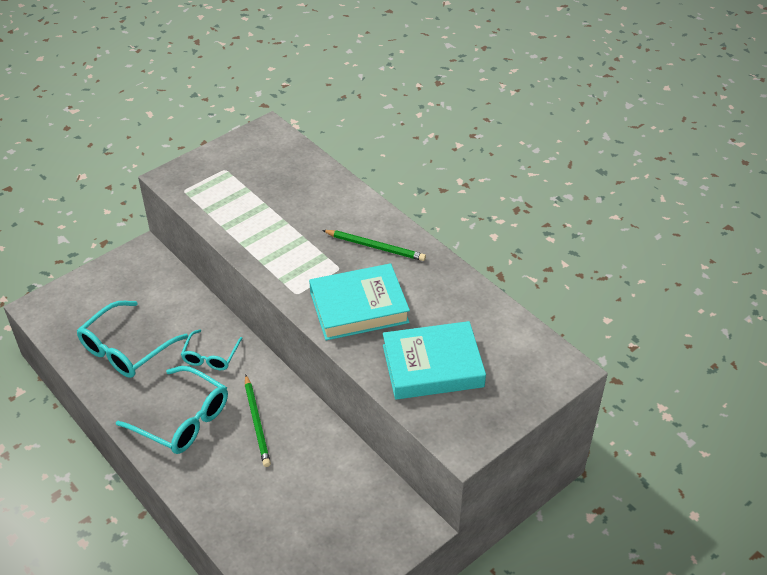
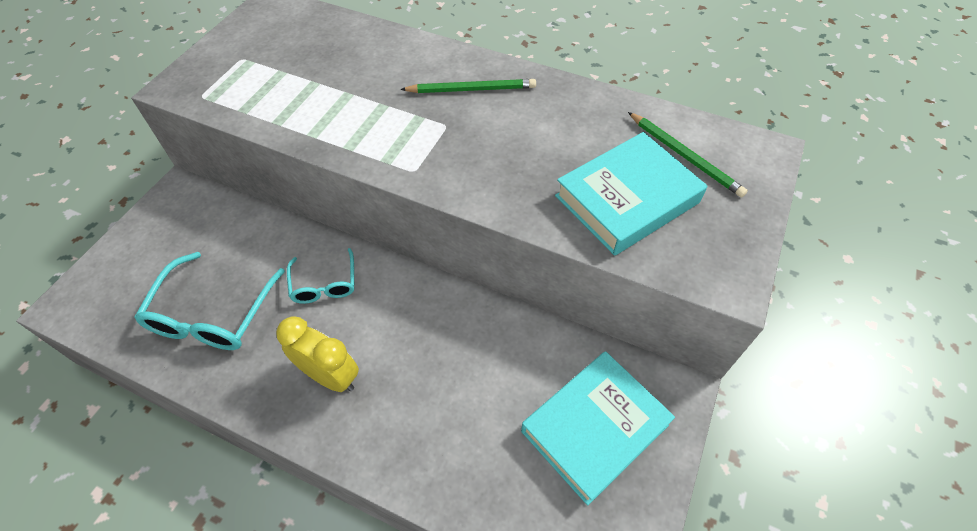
camera: 25 degrees left, 10 degrees up
turquoise glasses [116,366,228,454] -> yellow clock [276,316,359,392]
green pencil [245,375,271,467] -> green pencil moved to [628,112,748,198]
turquoise book [309,263,410,340] -> turquoise book moved to [521,351,675,505]

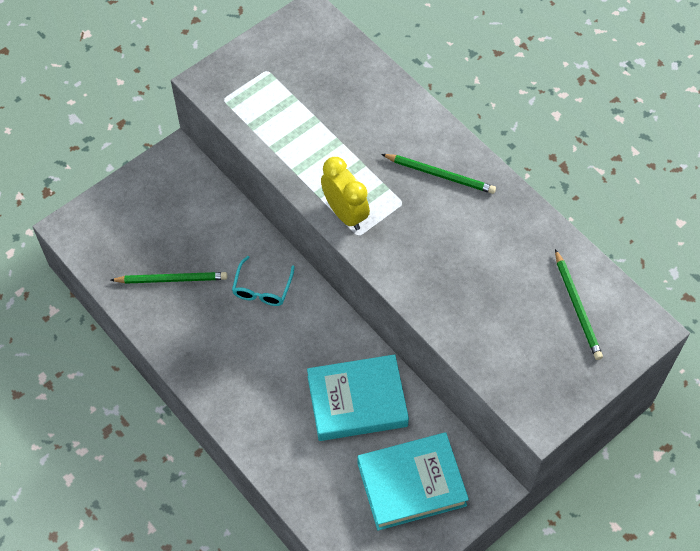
camera: 25 degrees right, 5 degrees up
turquoise glasses [134,252,285,350] -> green pencil [111,272,227,284]
yellow clock [276,316,359,392] -> yellow clock moved to [321,157,370,230]
turquoise book [555,132,707,256] -> turquoise book moved to [307,354,409,441]

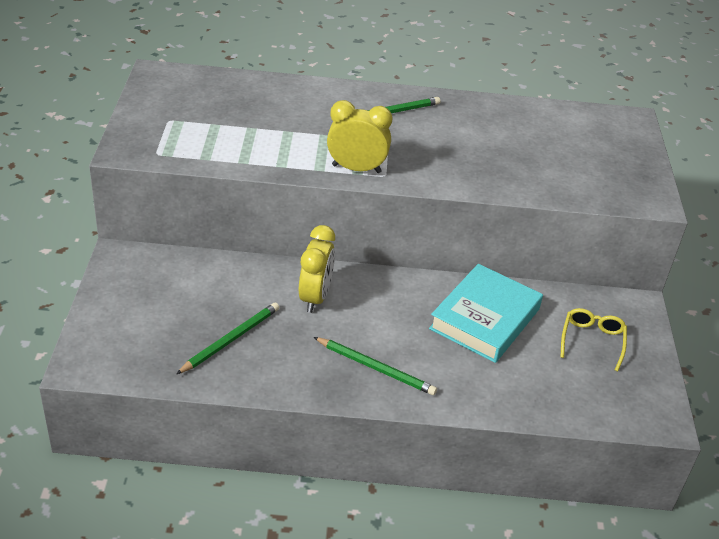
camera: 50 degrees left, 20 degrees down
turquoise glasses [232,256,295,306] -> yellow clock [299,225,335,313]
turquoise book [357,432,469,531] -> yellow glasses [561,308,627,371]
green pencil [555,249,603,360] -> green pencil moved to [314,337,437,395]

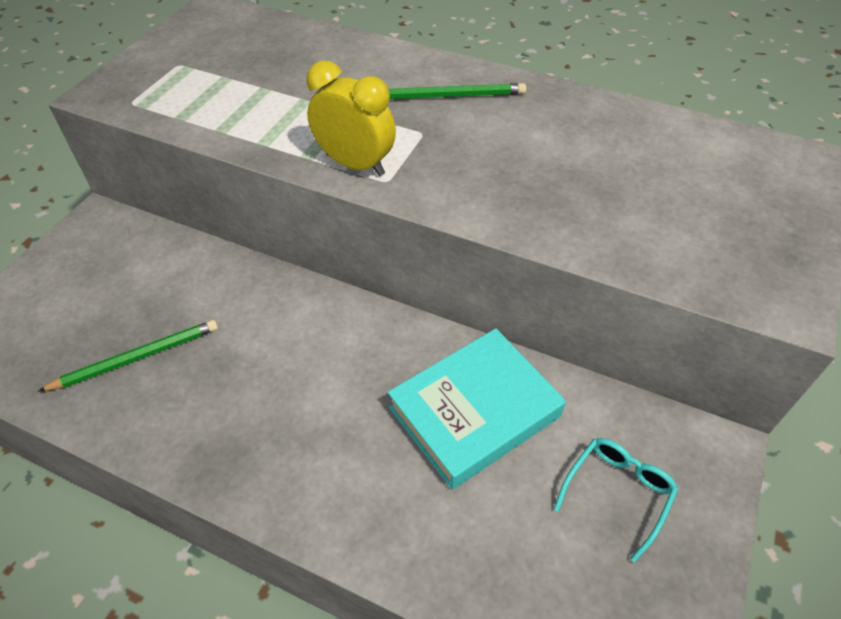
camera: 25 degrees right, 10 degrees up
yellow clock [299,225,335,313] -> none
green pencil [314,337,437,395] -> none
yellow glasses [561,308,627,371] -> turquoise glasses [554,438,678,562]

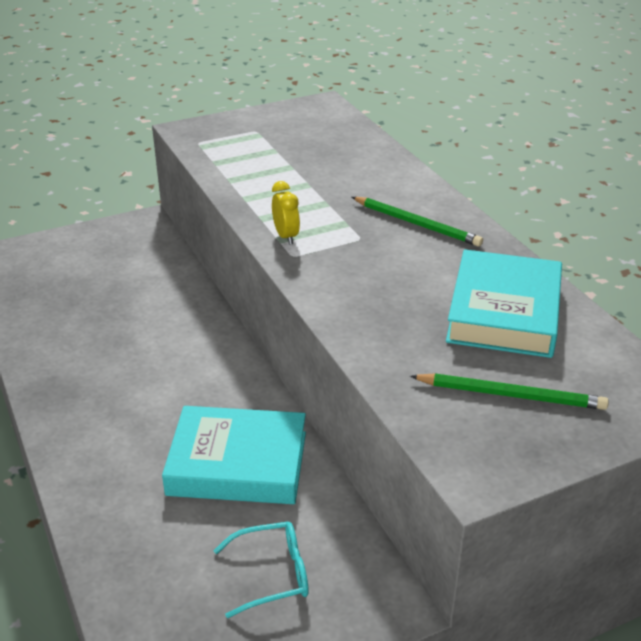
camera: 40 degrees right, 15 degrees down
green pencil [38,320,218,391] -> green pencil moved to [410,373,609,410]
yellow clock [307,61,396,176] -> yellow clock [272,181,300,245], size x0.60
none -> turquoise book [446,249,562,358]

